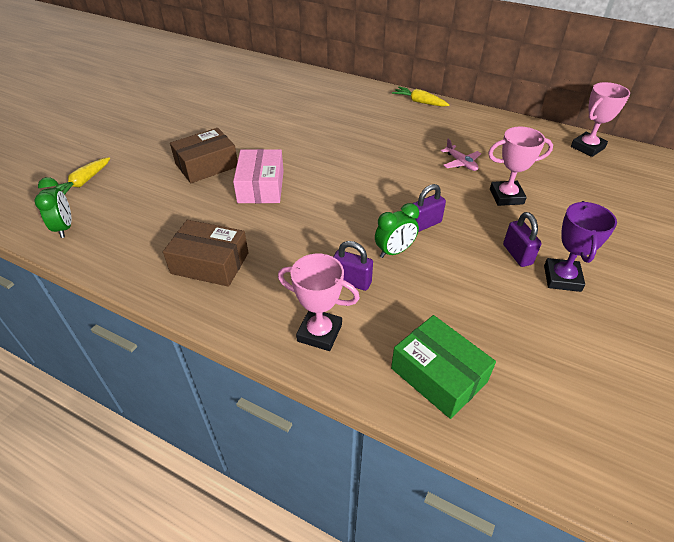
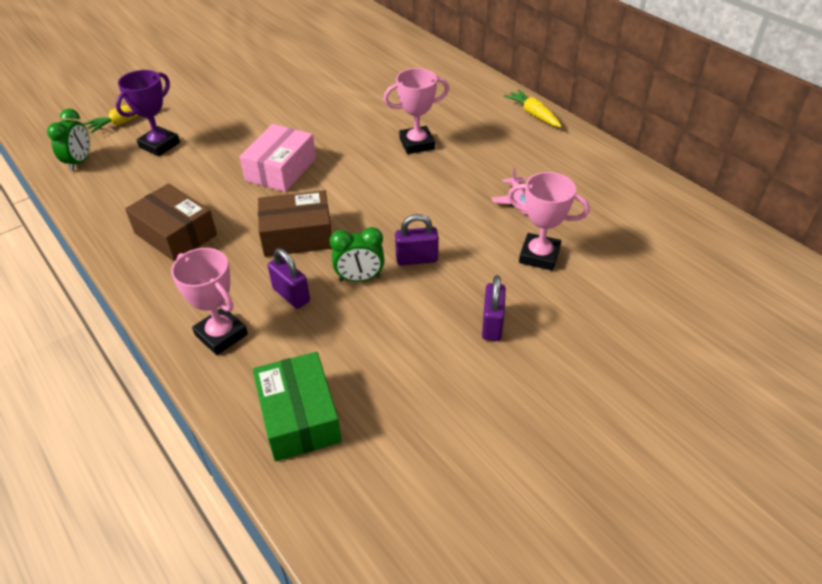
camera: 25 degrees right, 0 degrees up
brown box [170,128,238,183] -> brown box moved to [258,190,332,257]
purple trophy [544,201,617,292] -> purple trophy moved to [115,70,180,156]
pink trophy [571,82,630,157] -> pink trophy moved to [384,68,449,154]

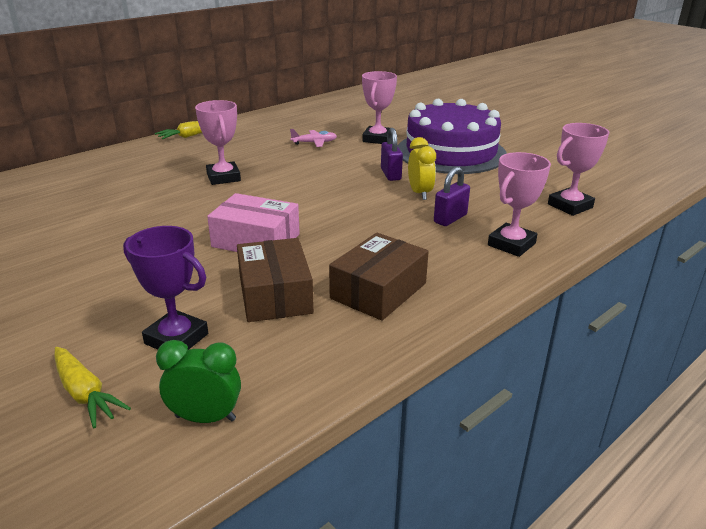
camera: 95 degrees left, 15 degrees down
green box [252,352,342,461] -> pink trophy [548,123,609,216]
brown box [258,190,332,257] -> brown box moved to [237,238,314,322]
green clock [330,227,385,282] -> yellow clock [408,137,436,200]
purple padlock [482,275,506,341] -> purple cake [398,99,507,174]

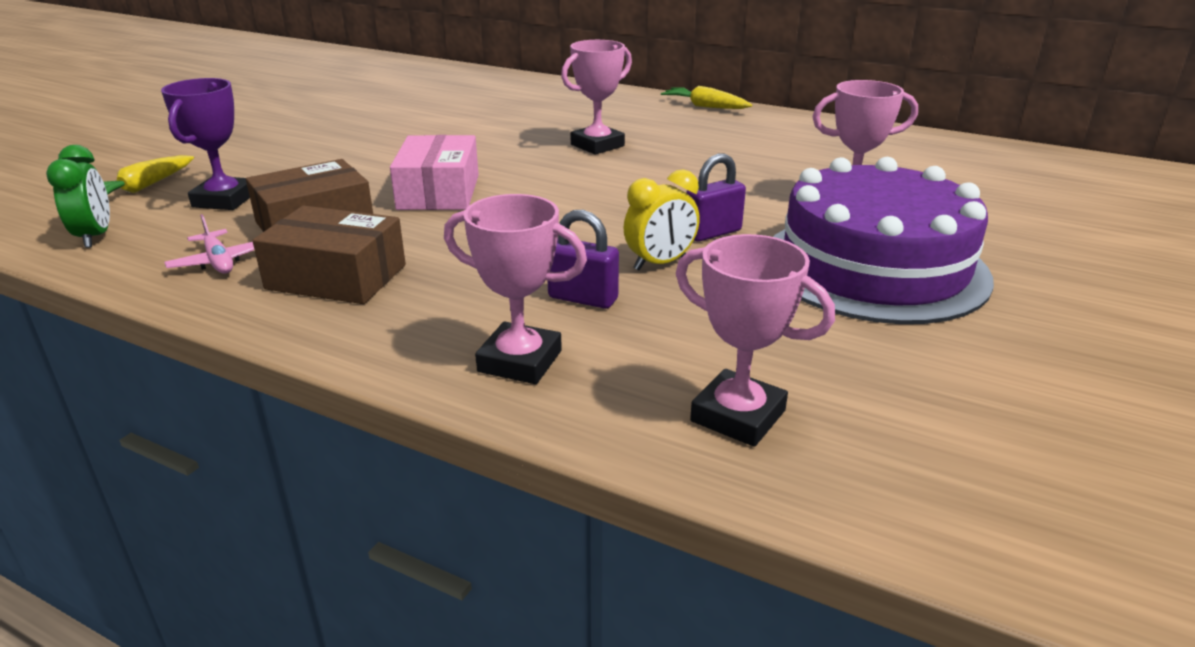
camera: 70 degrees right, 0 degrees up
pink plane [290,129,337,147] -> pink plane moved to [164,214,254,274]

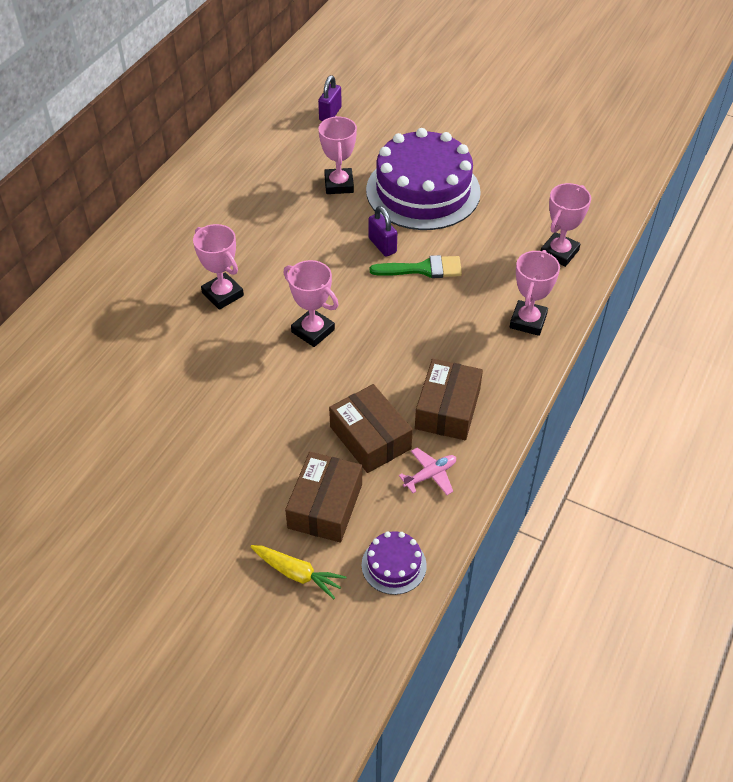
camera: 90 degrees left, 20 degrees up
green clock [46,145,110,248] -> purple cake [362,531,427,595]
purple trophy [161,78,250,210] -> brown box [285,452,362,542]
pink box [390,135,479,210] -> none
purple padlock [548,210,619,309] -> purple padlock moved to [318,75,342,121]
yellow clock [624,169,700,270] -> green brush [370,255,462,278]
yellow carrot [661,86,752,109] -> none
none -> pink trophy [283,260,339,347]

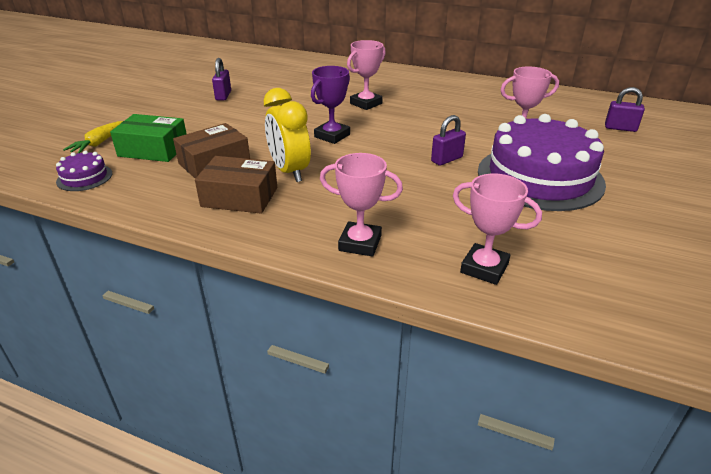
camera: 85 degrees right, 15 degrees down
pink trophy [283,260,339,347] -> purple trophy [311,66,350,144]
brown box [285,452,362,542] -> green box [110,114,187,162]
green brush [370,255,462,278] -> none
pink plane [399,448,456,495] -> none
none -> purple padlock [212,58,231,101]
none -> yellow clock [264,88,311,182]

